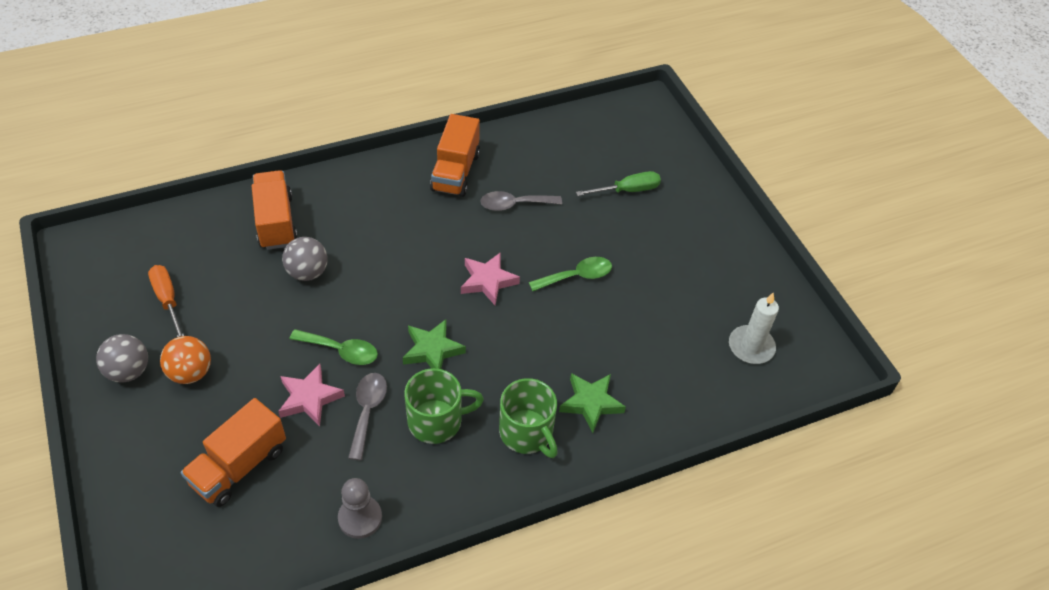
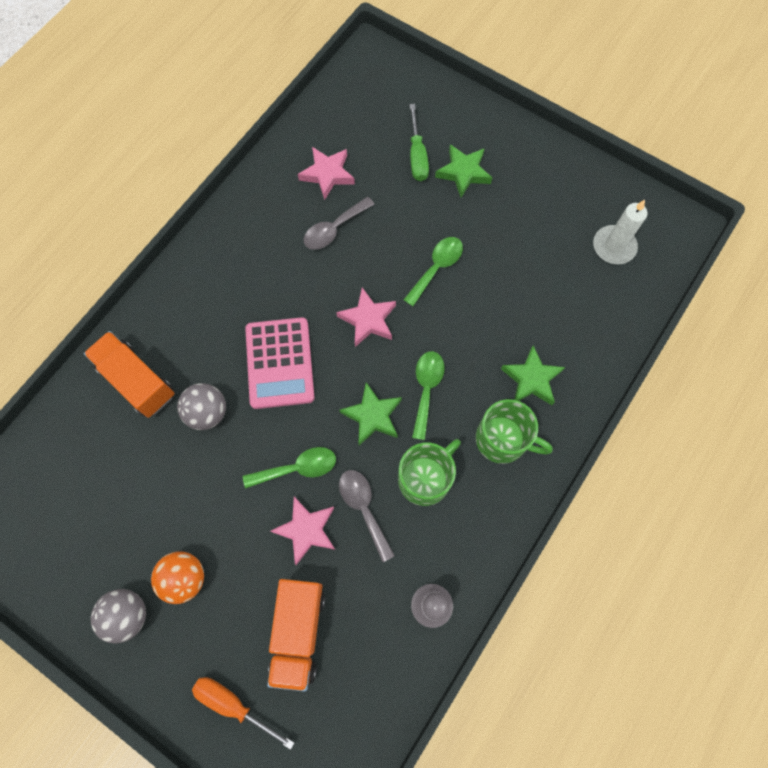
camera: 30 degrees left, 20 degrees up
orange screwdriver [148,265,184,337] -> orange screwdriver moved to [192,677,294,750]
orange truck [430,114,480,197] -> none
green screwdriver [576,171,661,196] -> green screwdriver turned 135 degrees clockwise [410,104,429,181]
none -> pink calculator [245,317,315,409]
none -> pink star [298,147,355,200]
none -> green spoon [412,351,445,440]
none -> green star [435,145,492,197]

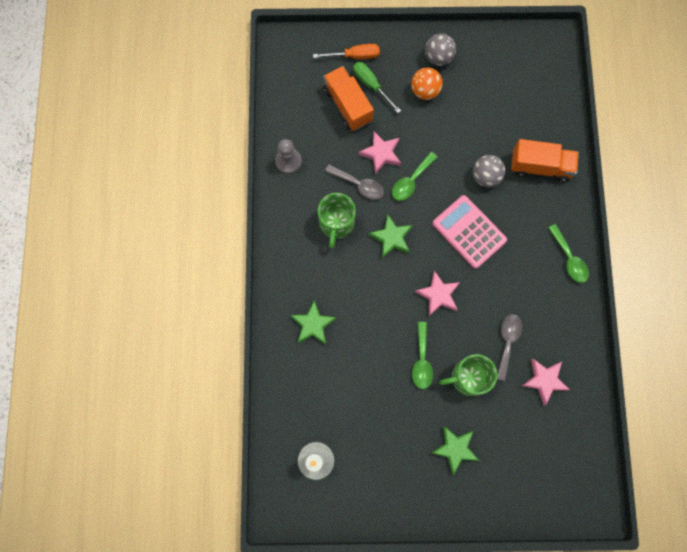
camera: 145 degrees right, 5 degrees up
green screwdriver [410,104,429,181] -> green screwdriver moved to [353,62,401,113]
green spoon [412,351,445,440] -> green spoon moved to [548,224,589,283]
green mug [476,399,553,464] -> green mug moved to [439,354,497,396]

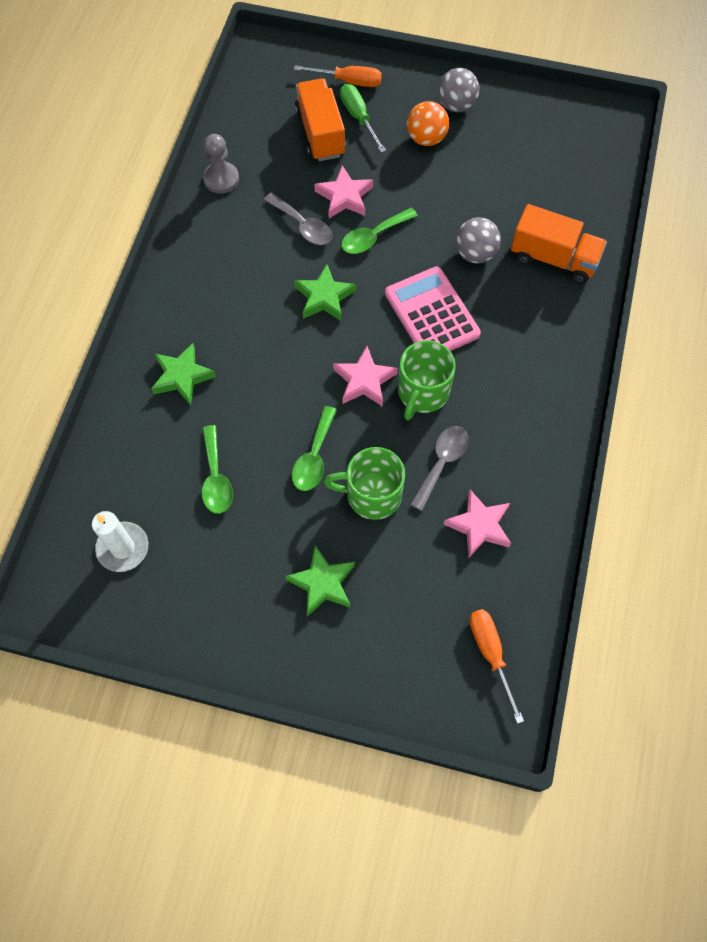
camera: 15 degrees right, 10 degrees down
green mug [318,193,356,249] -> green mug moved to [398,340,456,420]
green spoon [548,224,589,283] -> green spoon moved to [202,425,233,514]
none -> orange screwdriver [469,609,524,724]

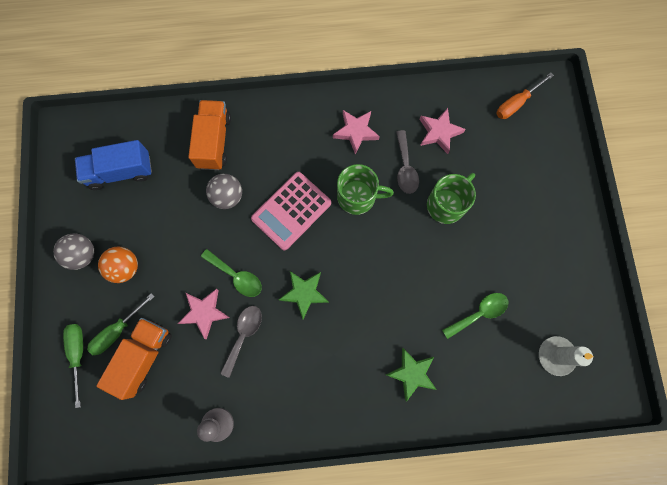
camera: 110 degrees left, 10 degrees up
green star [285,546,355,617] -> none
green spoon [292,406,337,491] -> none
orange screwdriver [294,65,382,87] -> green screwdriver [63,324,83,408]
orange truck [295,78,346,161] -> orange truck turned 150 degrees clockwise [96,318,172,400]
green mug [324,447,405,520] -> green mug turned 120 degrees counterclockwise [427,173,476,224]
pink star [333,346,398,407] -> pink star moved to [333,110,380,154]
grey spoon [410,426,469,511] -> grey spoon turned 105 degrees counterclockwise [396,130,419,194]
none -> blue truck [75,140,152,190]

